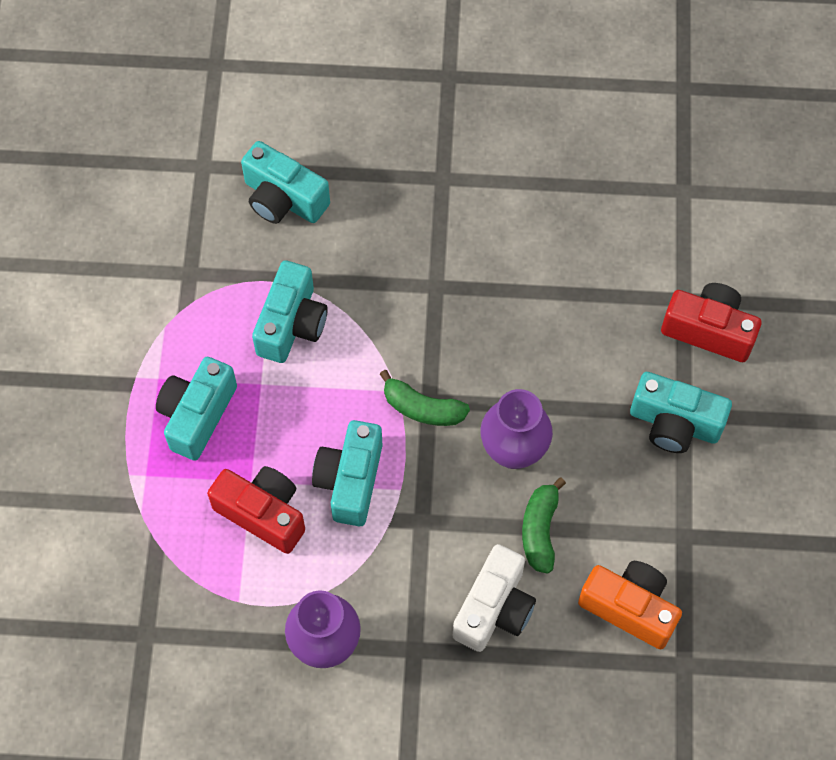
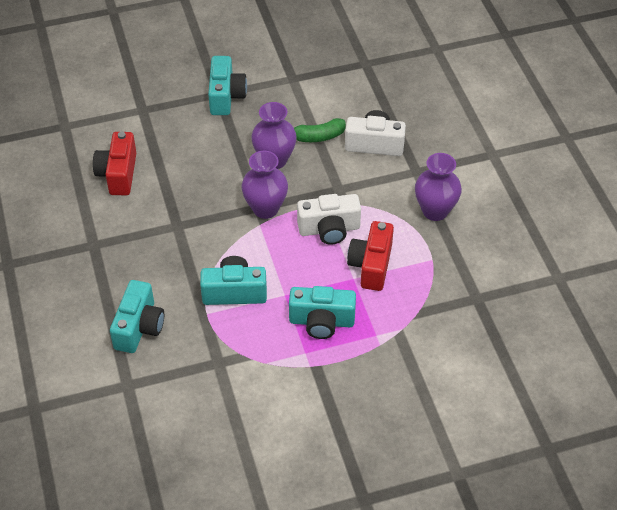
camera: 110 degrees left, 15 degrees down
turquoise camera [312,420,383,526] -> white camera [297,194,361,245]
green banana [380,370,470,426] -> purple vase [241,151,288,219]
orange camera [578,561,682,649] -> none
red camera [661,283,762,362] -> red camera moved to [93,132,136,195]

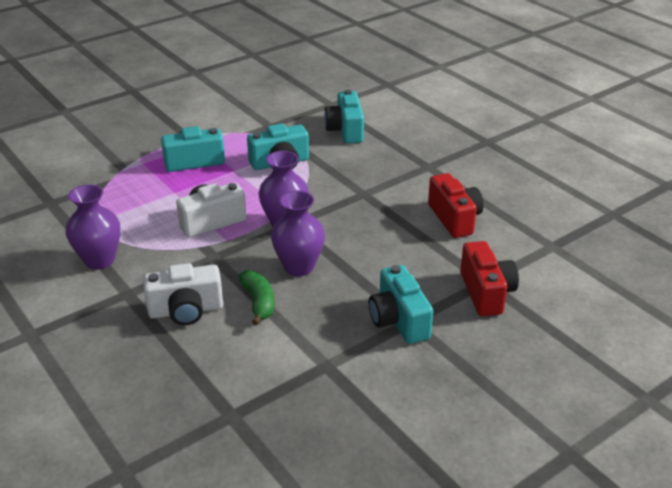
camera: 160 degrees right, 15 degrees down
green banana [294,118,346,142] -> green banana turned 105 degrees clockwise [239,270,274,325]
red camera [347,221,394,291] -> red camera moved to [460,241,519,316]

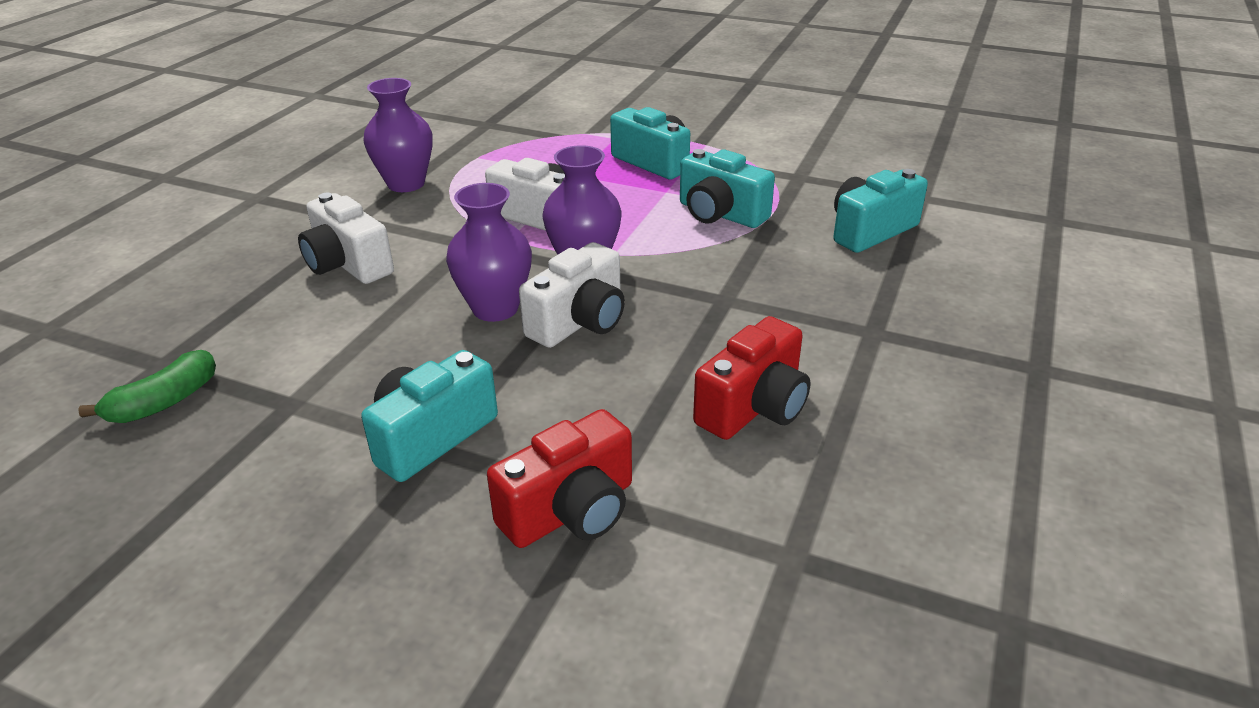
camera: 60 degrees right, 0 degrees up
green banana [239,270,274,325] -> green banana moved to [78,350,216,423]
none -> white camera [519,242,625,348]

